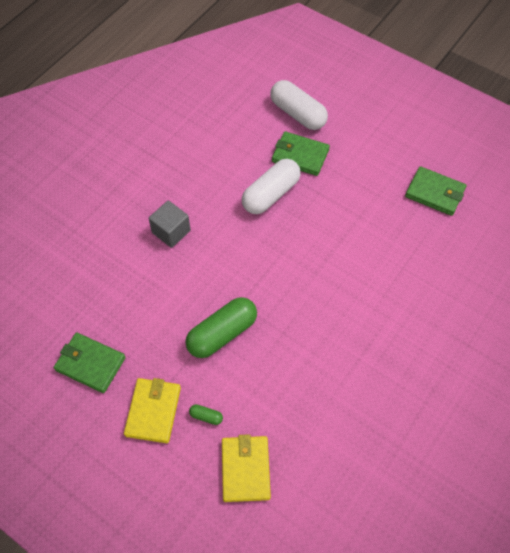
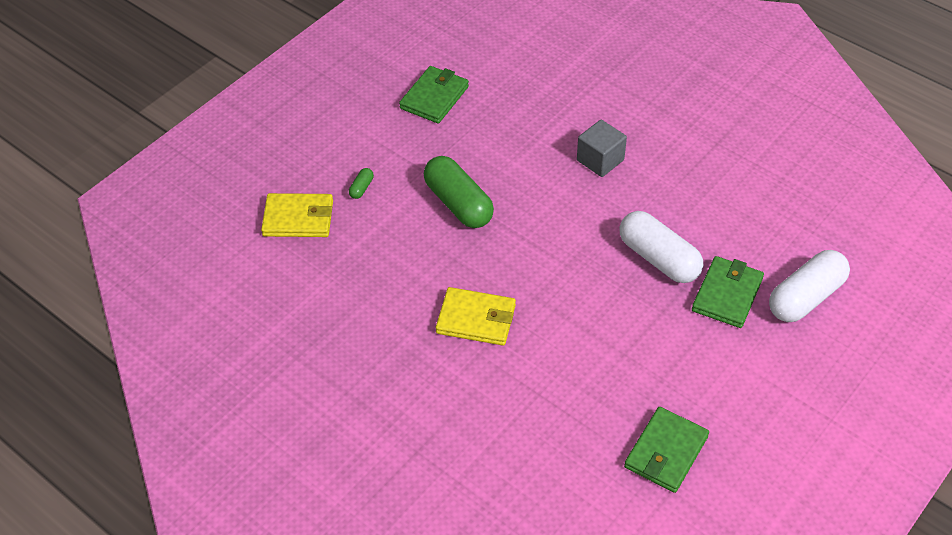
camera: 95 degrees right, 10 degrees down
yellow wallet [124,378,181,443] -> yellow wallet moved to [436,287,516,346]

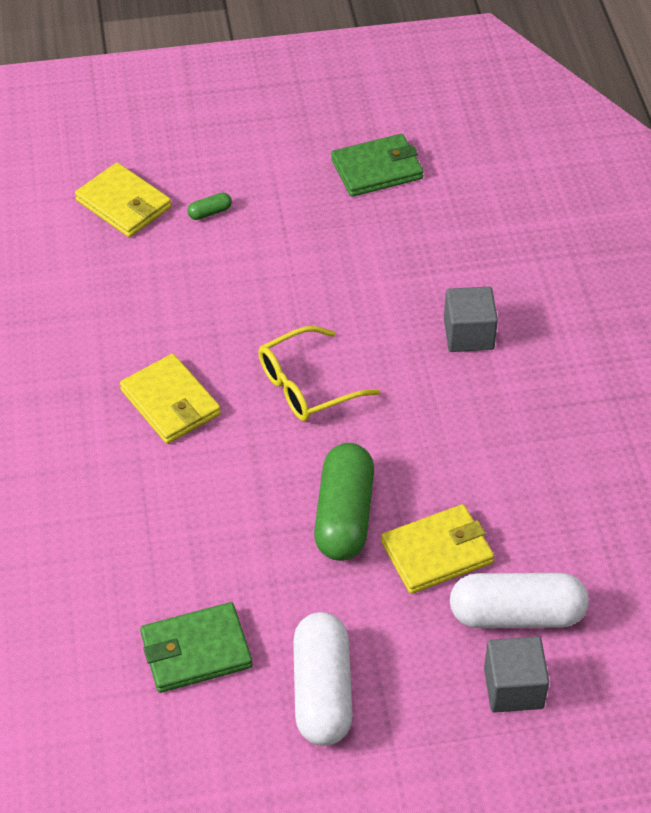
camera: 40 degrees right, 0 degrees up
green capsule [424,156,494,228] -> green capsule moved to [314,443,374,561]
white capsule [619,211,703,283] -> white capsule moved to [293,612,353,746]
green wallet [692,256,764,328] -> yellow wallet [381,504,494,594]
none -> yellow glasses [258,326,380,421]
none -> grey cube [484,636,549,713]

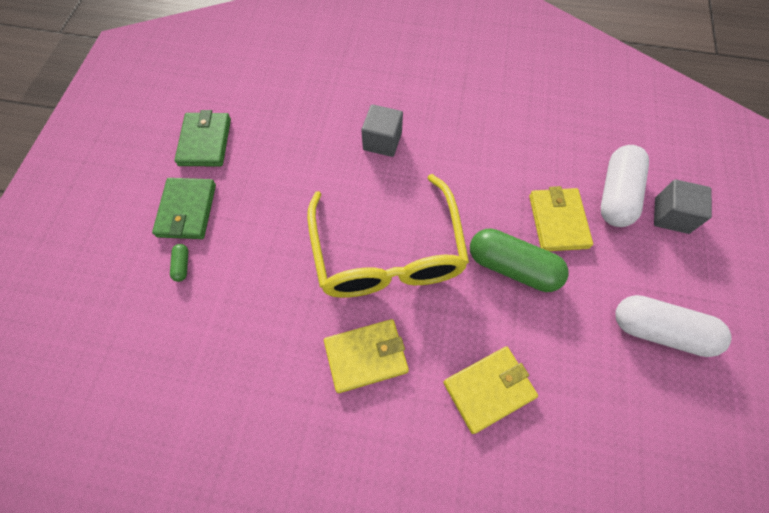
camera: 70 degrees left, 15 degrees up
yellow wallet [75,162,172,237] -> yellow wallet moved to [443,346,538,434]
green wallet [140,602,252,693] -> green wallet moved to [152,178,216,239]
yellow glasses [258,326,380,421] -> yellow glasses [307,174,469,298], size x1.80

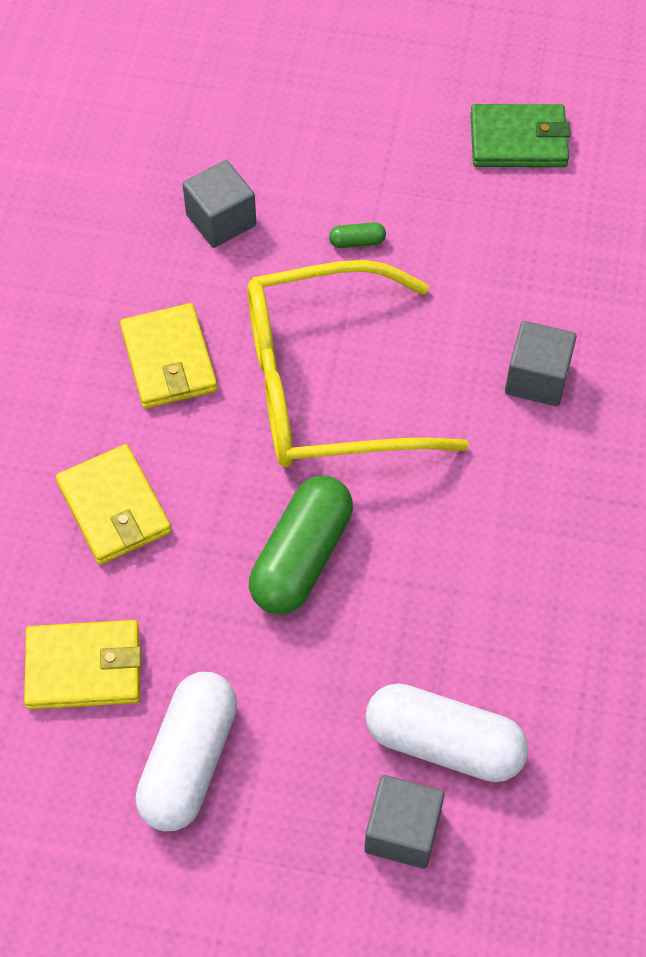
camera: 90 degrees right, 5 degrees down
green wallet [152,178,216,239] -> none
green capsule [170,244,188,282] -> green capsule moved to [329,222,386,248]
yellow wallet [529,186,593,251] -> yellow wallet moved to [24,620,141,710]
none -> grey cube [183,160,256,248]

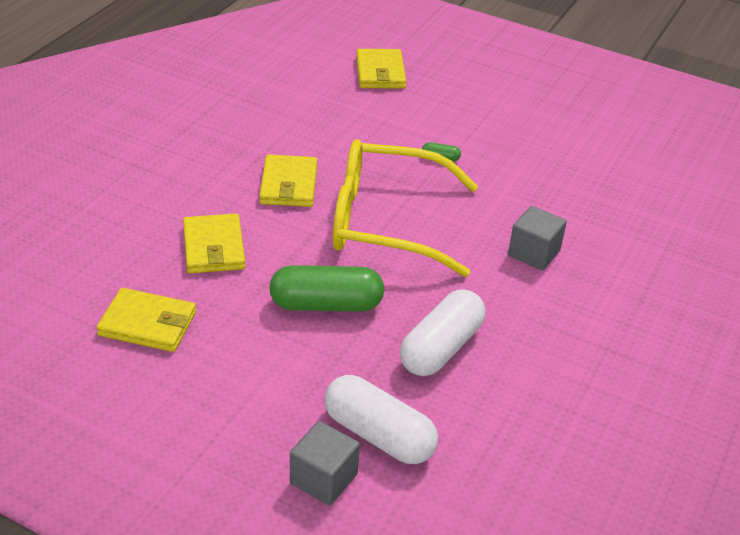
camera: 15 degrees right, 20 degrees down
white capsule [135,672,237,831] -> white capsule moved to [400,289,485,376]
grey cube [183,160,256,248] -> none
green capsule [249,475,353,615] -> green capsule turned 45 degrees clockwise [269,265,384,312]
green wallet [470,104,571,167] -> none
none -> yellow wallet [356,49,406,89]

